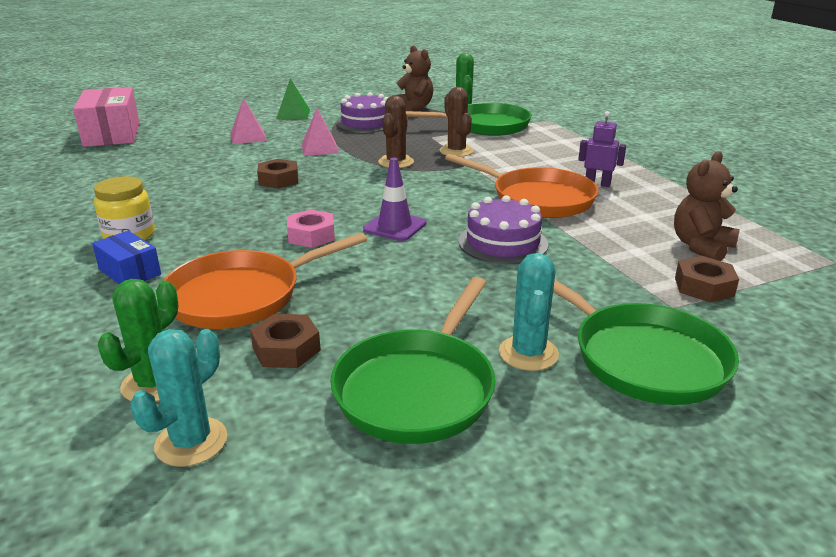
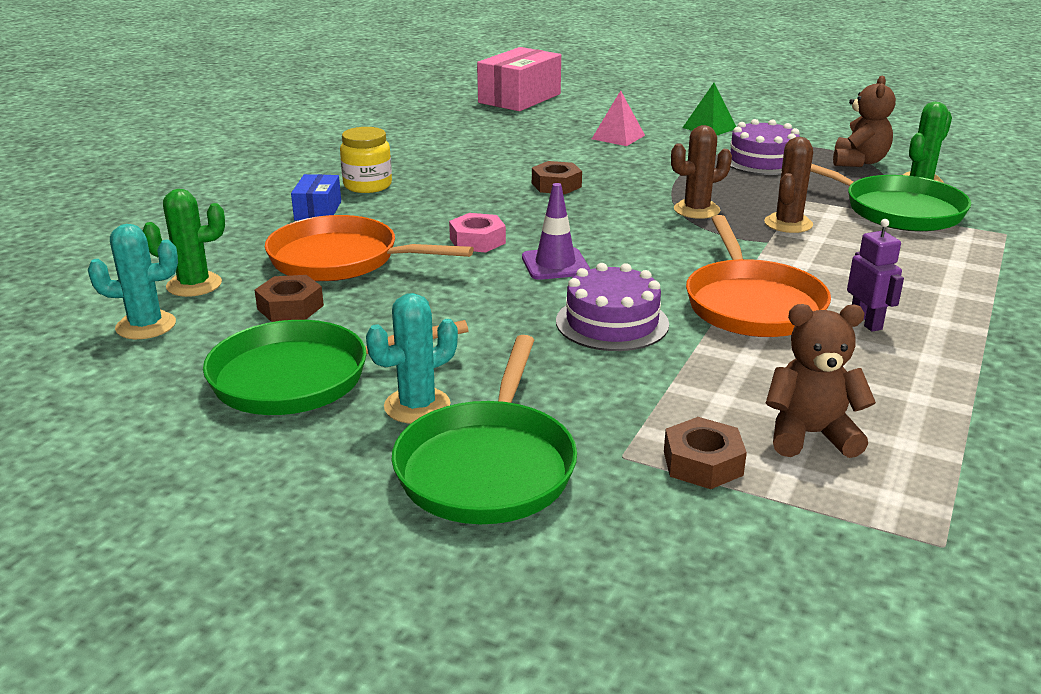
camera: 50 degrees right, 0 degrees up
pink pyramid [302,108,339,156] -> none

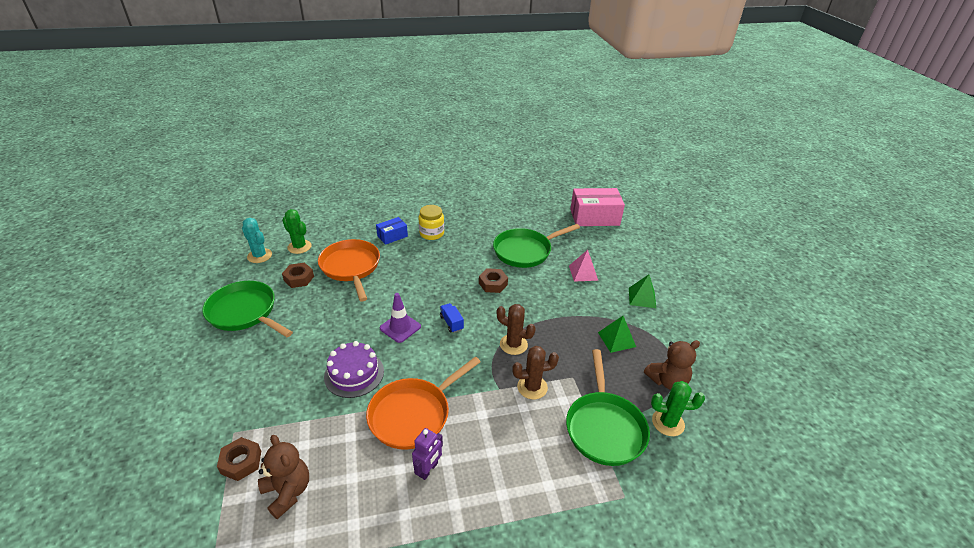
camera: 50 degrees right, 10 degrees up
turquoise cactus [366,293,458,424] -> none
green pan [392,335,577,524] -> green pan moved to [493,224,580,268]
pink nut [449,213,506,252] -> none
purple cake [729,119,800,175] -> green pyramid [598,316,636,353]
none -> blue truck [440,303,464,333]

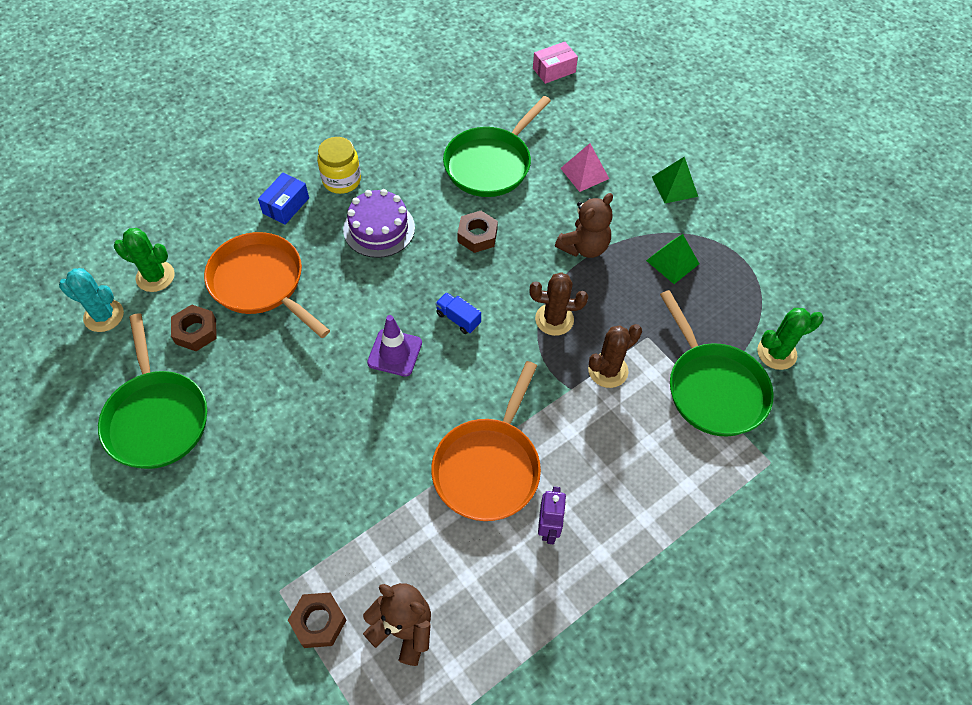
camera: 25 degrees left, 20 degrees up
green pan [202,281,293,337] -> green pan turned 120 degrees counterclockwise [98,313,207,469]
purple cake [324,341,384,398] -> purple cake moved to [343,189,415,258]
pink box [570,188,625,226] -> pink box [533,42,578,84], size x0.53
brown teddy bear [644,340,700,390] -> brown teddy bear moved to [555,193,613,258]

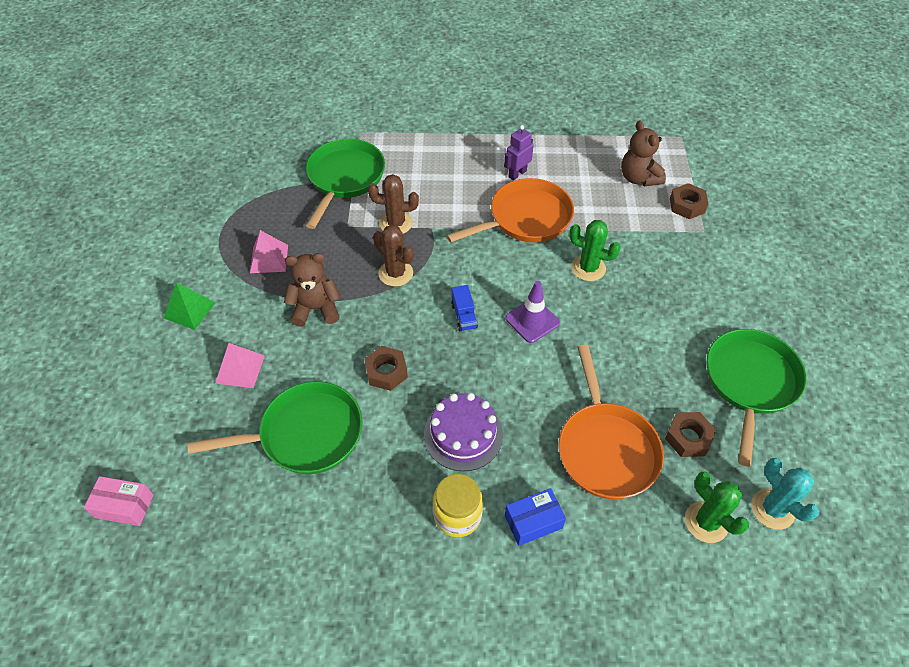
camera: 140 degrees left, 5 degrees down
green pyramid [646,234,699,284] -> pink pyramid [250,230,288,273]
green cactus [757,308,824,370] -> green cactus moved to [569,220,621,281]

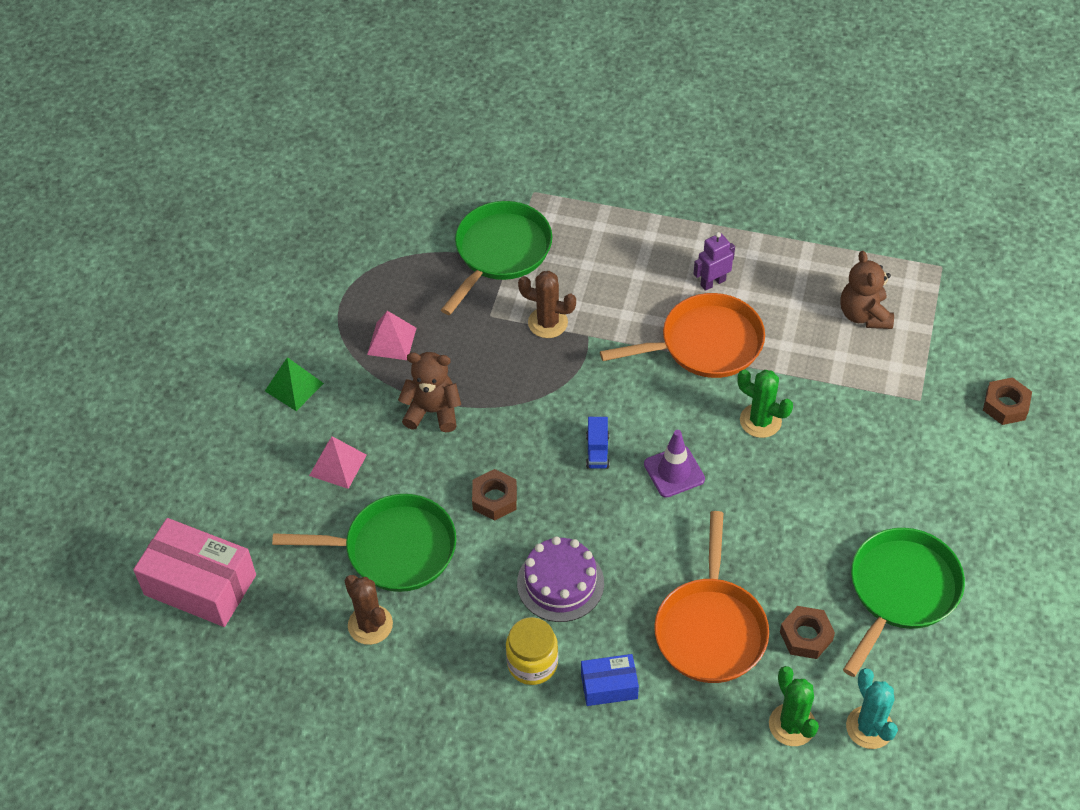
camera: 15 degrees right, 0 degrees up
pink box [84,476,153,526] -> pink box [133,518,256,627], size x1.87
brown cactus [373,225,414,287] -> brown cactus moved to [344,575,393,645]
brown nut [670,183,708,219] -> brown nut moved to [983,377,1032,425]

